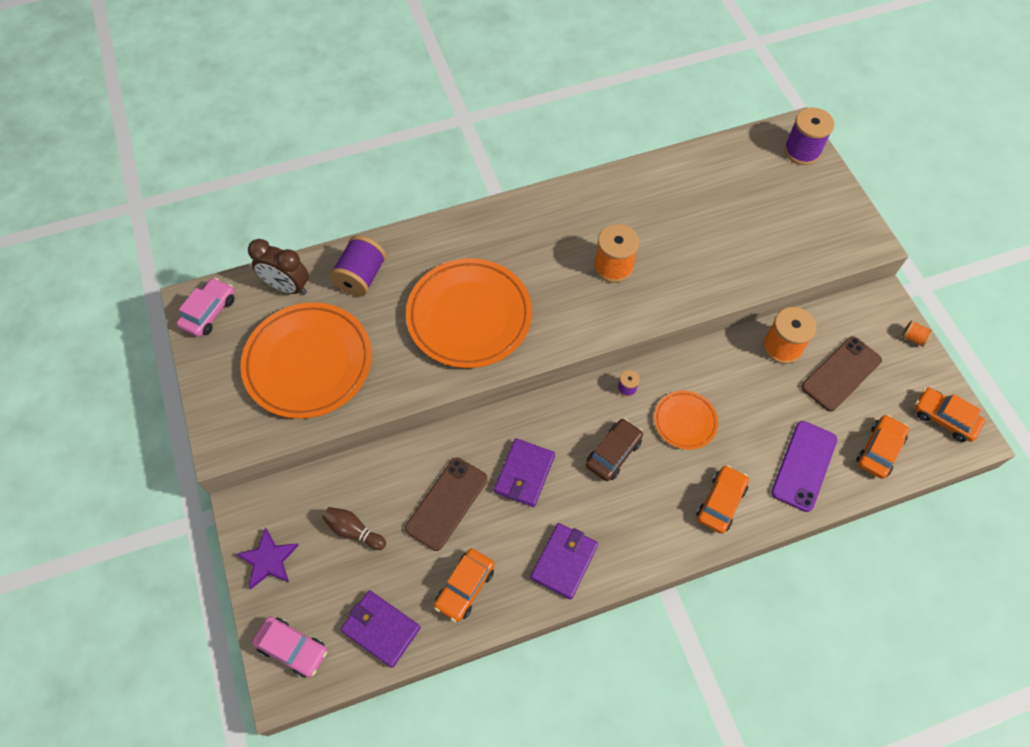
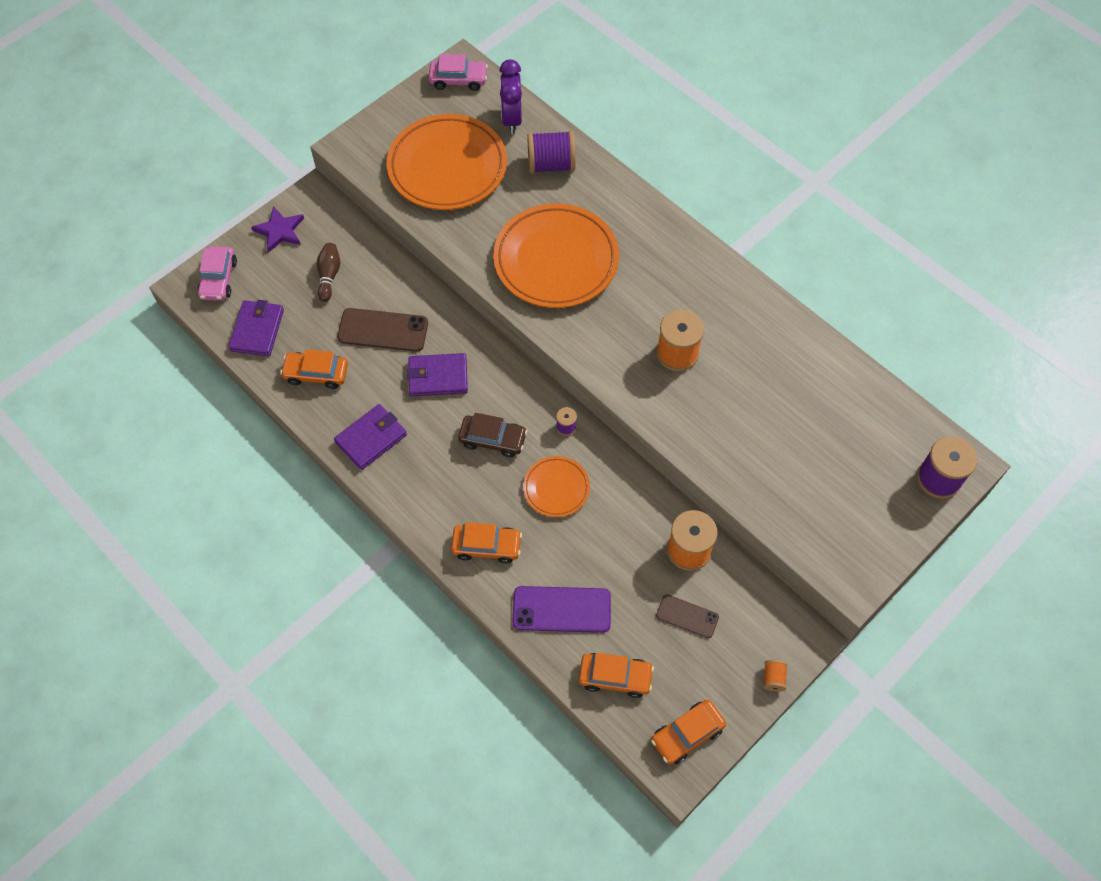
camera: 65 degrees right, 0 degrees up
brown clock [248,239,309,295] -> purple clock [500,59,522,134]
purple wallet [530,523,598,600] -> purple wallet turned 45 degrees counterclockwise [334,404,407,470]
brown phone [801,336,882,412] -> brown phone [656,594,719,638], size x0.61
orange car [915,387,985,442] -> orange car turned 135 degrees counterclockwise [651,700,726,764]

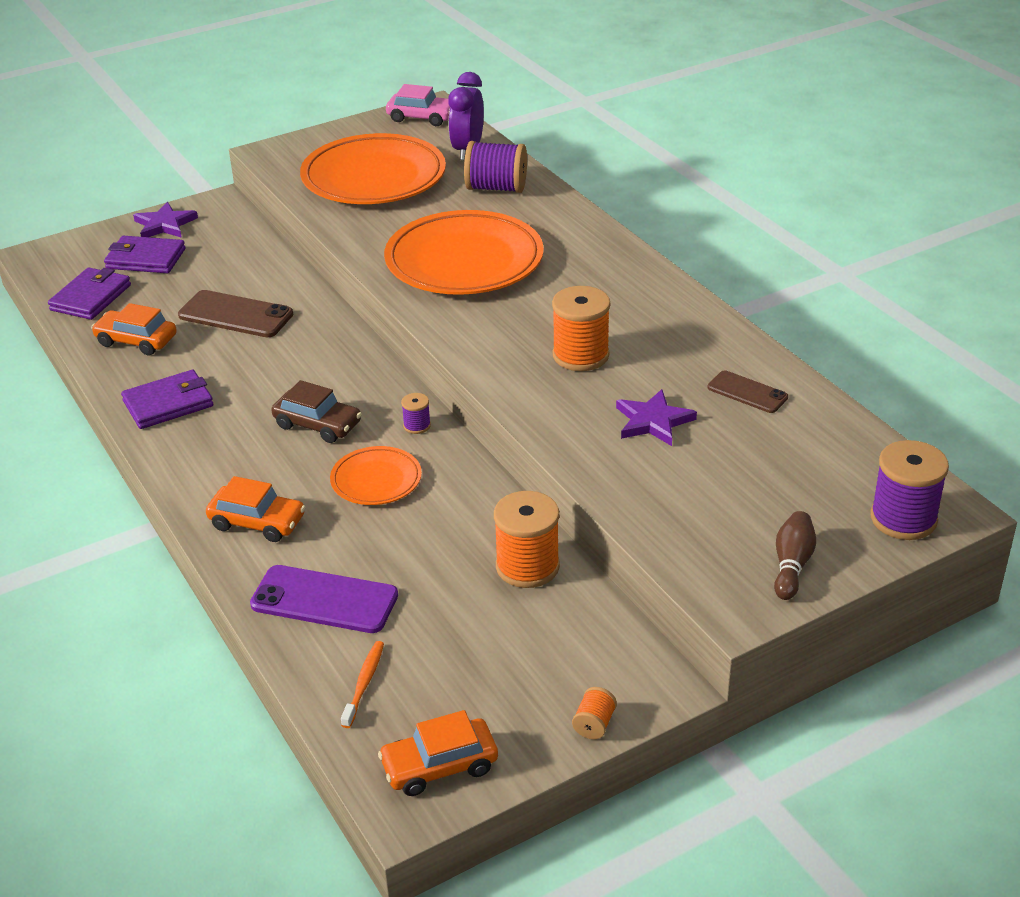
camera: 15 degrees right, 25 degrees down
pink car [197,247,237,301] -> none
brown bowling pin [317,243,340,302] -> brown bowling pin moved to [774,511,816,600]
purple wallet [407,353,468,396] -> purple wallet moved to [104,236,186,273]
orange car [579,653,654,698] -> orange toothbrush [341,641,384,728]
brown phone [656,594,719,638] -> brown phone moved to [708,370,788,413]
none -> purple star [616,389,697,446]

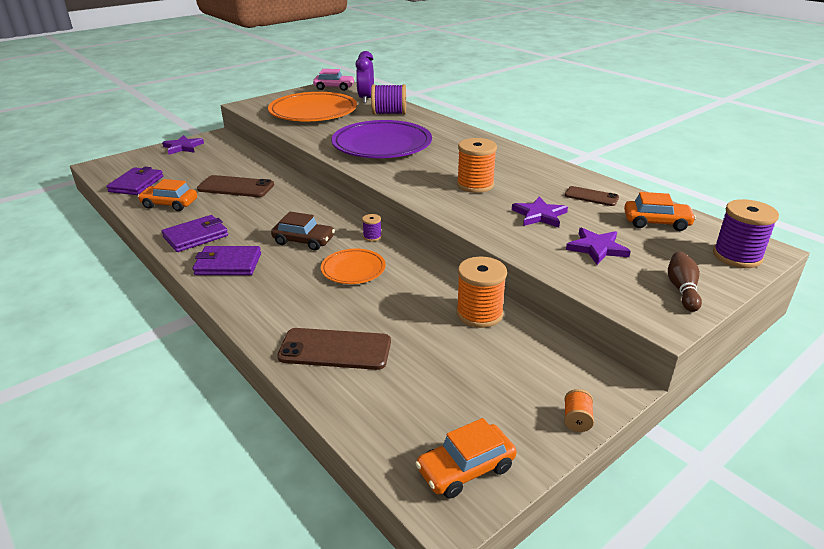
camera: 10 degrees left, 5 degrees down
purple wallet [104,236,186,273] -> purple wallet moved to [193,246,261,275]
orange car [206,476,306,542] -> orange car moved to [624,192,696,231]
purple phone [250,565,398,633] -> brown phone [277,328,391,370]
orange toothbrush [341,641,384,728] -> none
orange plate [384,210,544,295] -> purple plate [331,120,432,158]
none -> purple star [566,228,631,265]

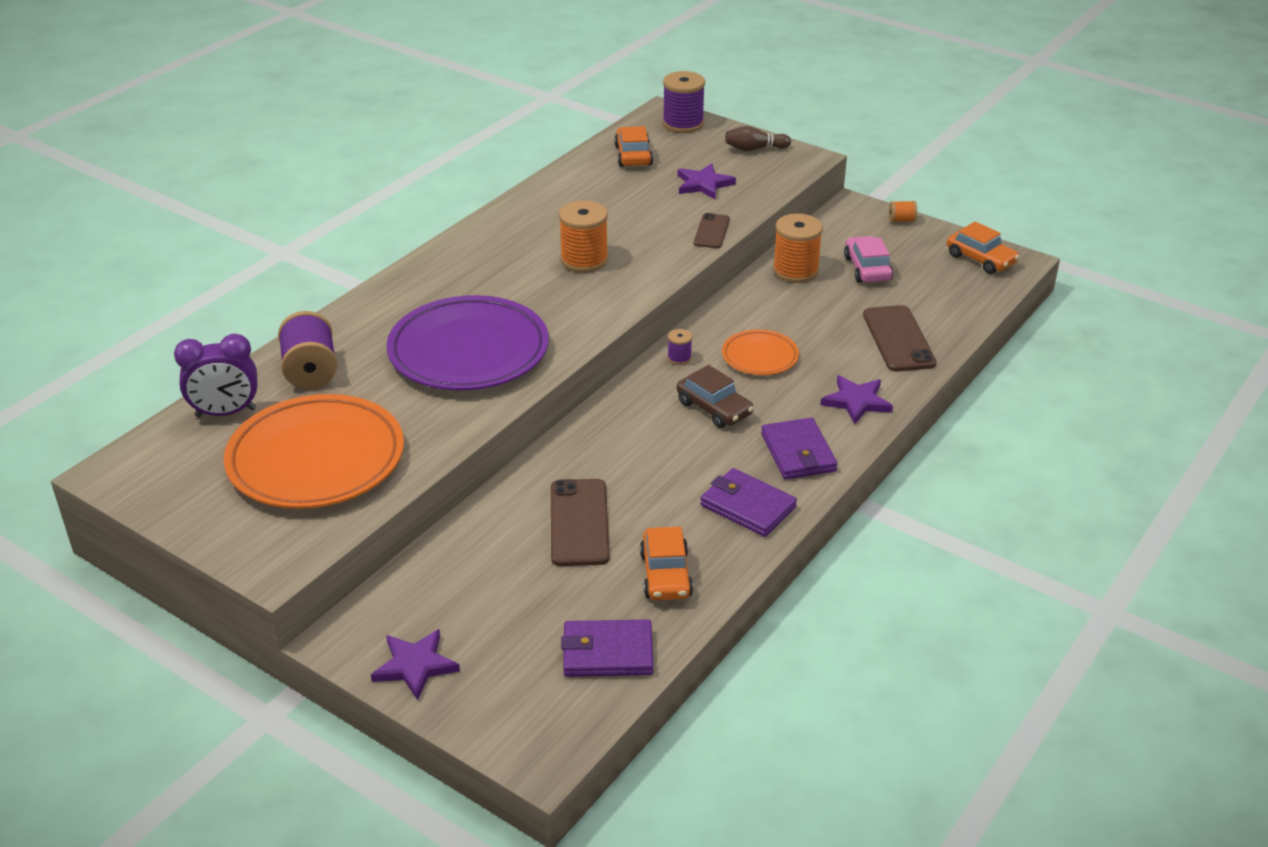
camera: 105 degrees left, 5 degrees up
brown car [271,212,335,251] -> brown car turned 135 degrees clockwise [677,365,754,428]
pink car [313,69,355,91] -> pink car moved to [844,236,893,283]
purple star [512,197,568,228] -> purple star moved to [821,375,893,424]
brown phone [565,186,619,206] -> brown phone moved to [694,213,730,248]

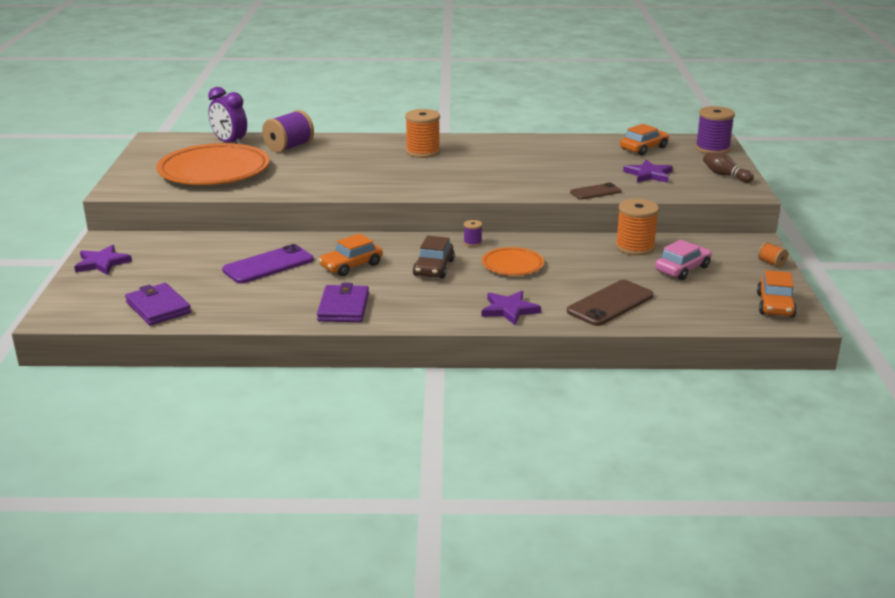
camera: 55 degrees right, 10 degrees down
purple plate [387,295,549,390] -> none
brown phone [551,479,610,566] -> purple phone [222,244,314,284]
orange spool [559,200,608,273] -> orange spool moved to [405,109,440,158]
orange car [640,527,693,600] -> orange car moved to [319,233,383,276]
purple wallet [761,418,838,479] -> none

